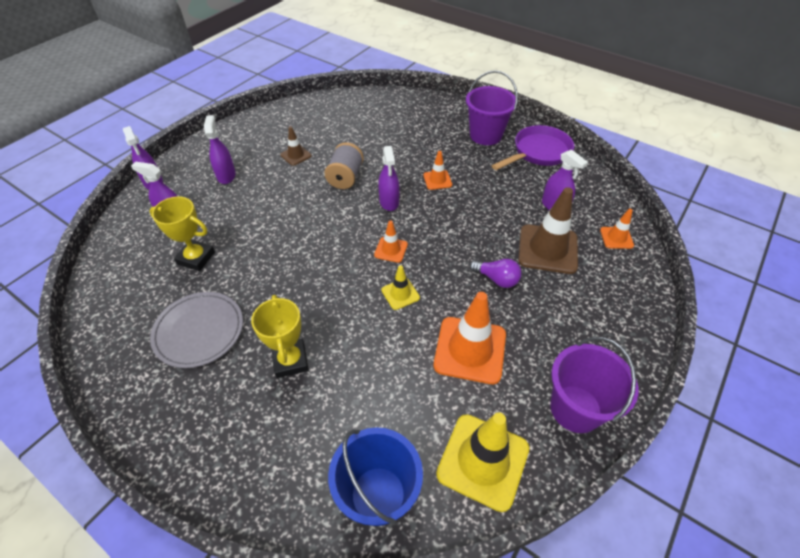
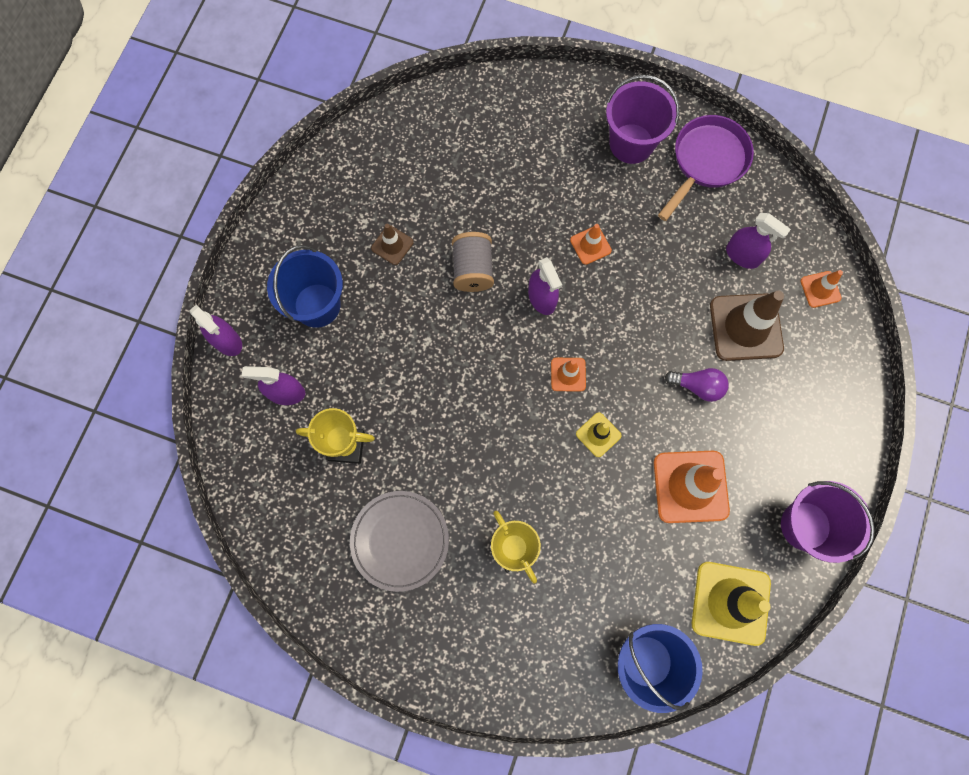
camera: 15 degrees left, 25 degrees up
purple spray bottle [204,115,236,184] -> blue bucket [267,245,343,328]

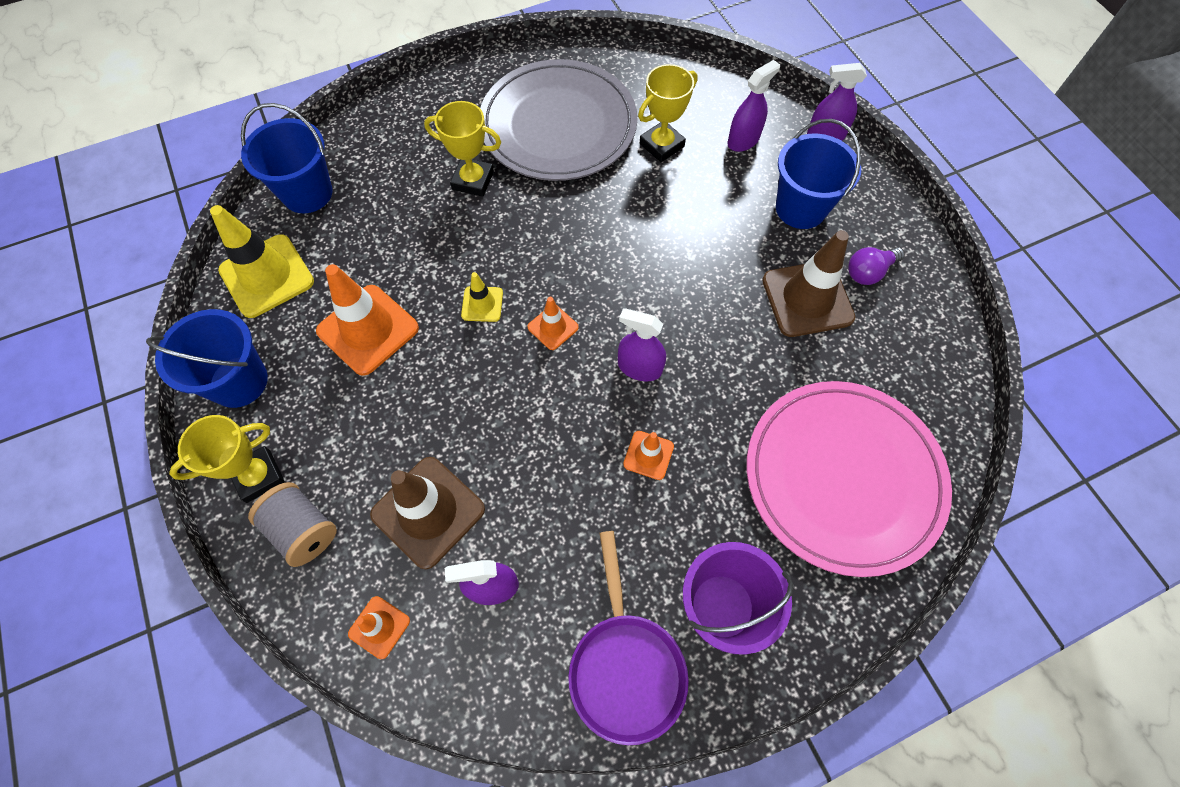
camera: 135 degrees right, 10 degrees down
grey plate [350,491,449,592] -> grey plate [480,59,637,181], size x1.68
brown traffic cone [371,224,414,265] -> brown traffic cone [762,230,855,337], size x1.97
grey spool [452,232,494,292] -> grey spool moved to [248,482,337,567]
purple light bulb [665,368,729,402] -> purple light bulb moved to [848,247,905,285]
purple bucket [781,481,875,563] -> blue bucket [146,309,268,408]
none -> yellow trophy [169,415,285,503]
none -> pink plate [747,381,952,577]

